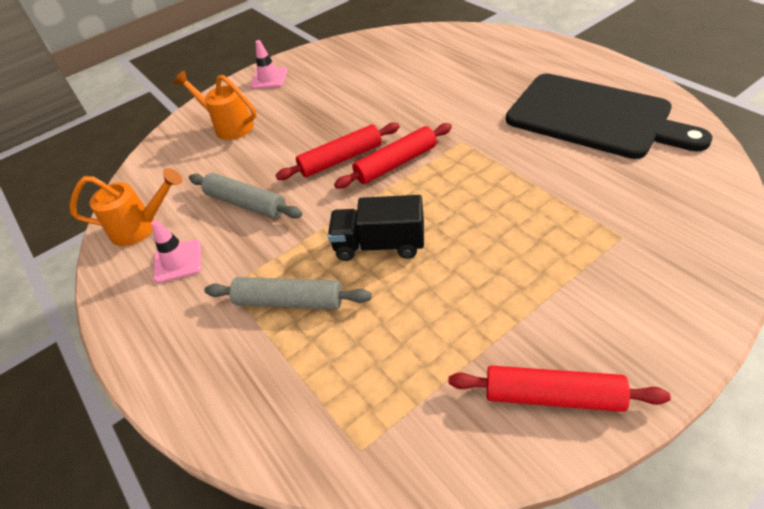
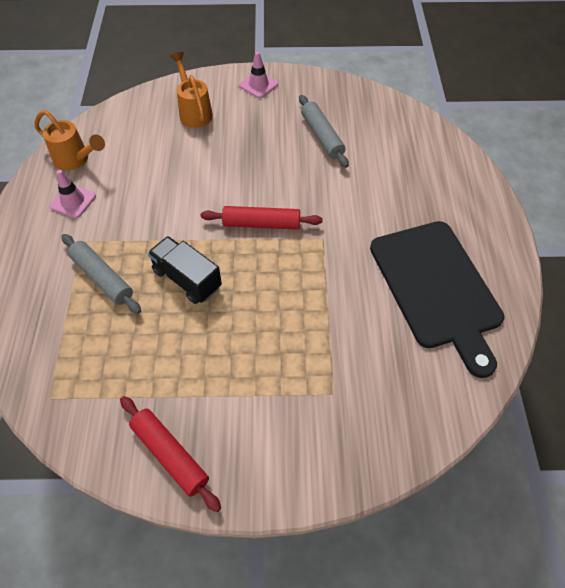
camera: 30 degrees right, 10 degrees up
grey rolling pin [189,173,302,219] -> grey rolling pin moved to [299,95,349,168]
red rolling pin [275,123,400,180] -> none

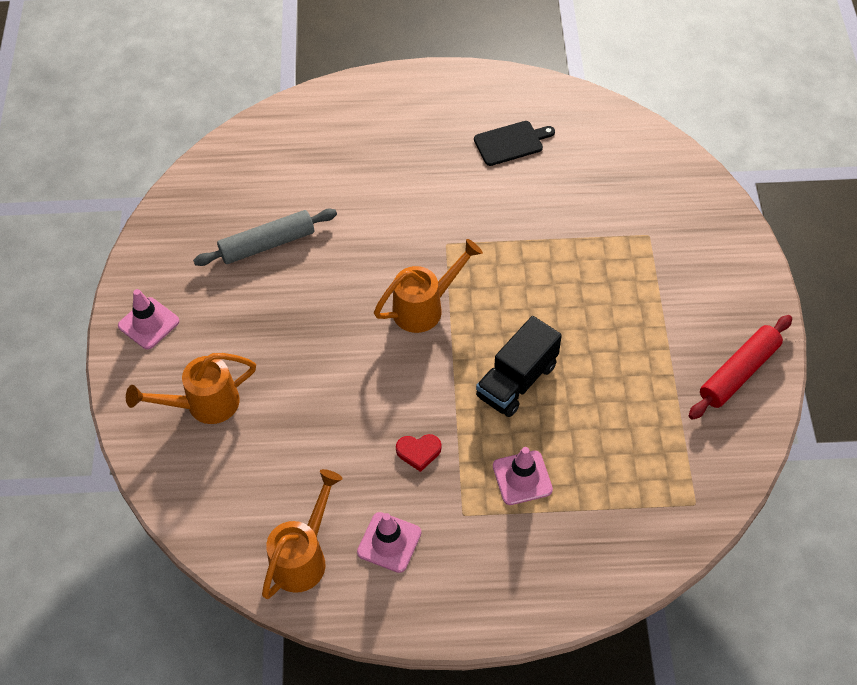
camera: 90 degrees left, 0 degrees up
grey rolling pin [61,234,141,314] -> pink traffic cone [493,447,553,505]
red rolling pin [201,206,323,230] -> orange watering can [374,239,483,333]
black cutting board [370,221,504,378] -> black cutting board [474,121,555,166], size x0.42
none -> red heart [396,434,441,472]

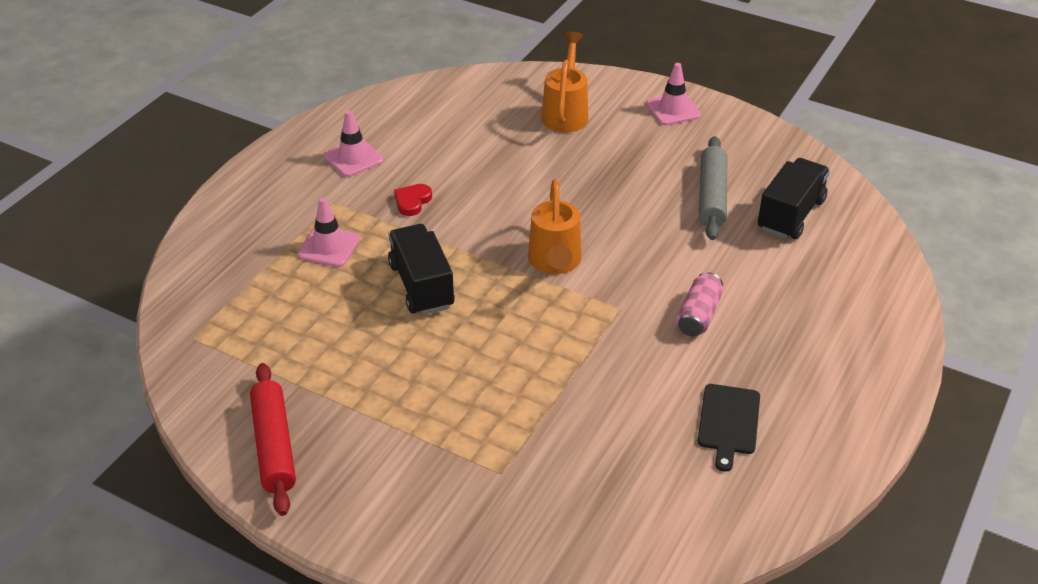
camera: 120 degrees right, 15 degrees down
orange watering can [262,469,343,599] -> none
none -> pink can [677,272,723,337]
none -> black truck [758,158,830,239]

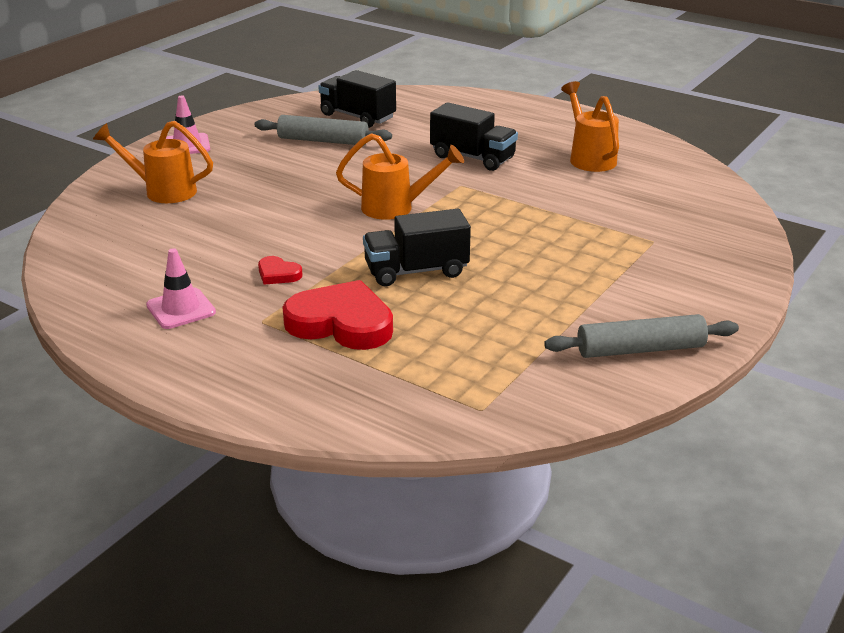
camera: 85 degrees left, 10 degrees down
red rolling pin [250,363,296,516] -> grey rolling pin [544,314,739,358]
pink traffic cone [297,197,360,267] -> red heart [283,280,393,350]
pink can [677,272,723,337] -> black truck [430,102,518,171]
black cutting board [698,384,760,472] -> orange watering can [561,81,619,172]

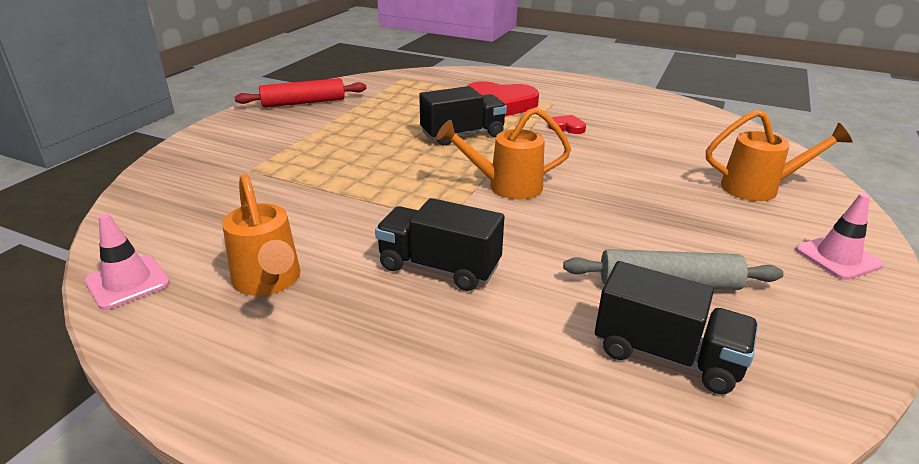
camera: 170 degrees right, 0 degrees up
pink traffic cone [146,248,216,329] -> pink traffic cone moved to [85,214,170,310]
grey rolling pin [544,314,739,358] -> red rolling pin [234,78,366,108]

